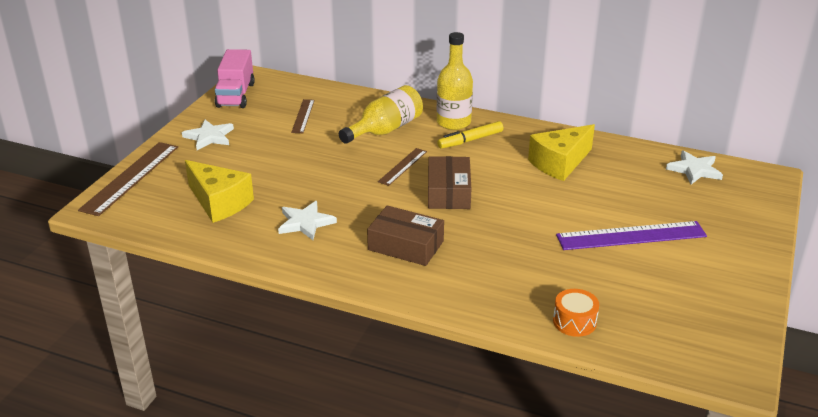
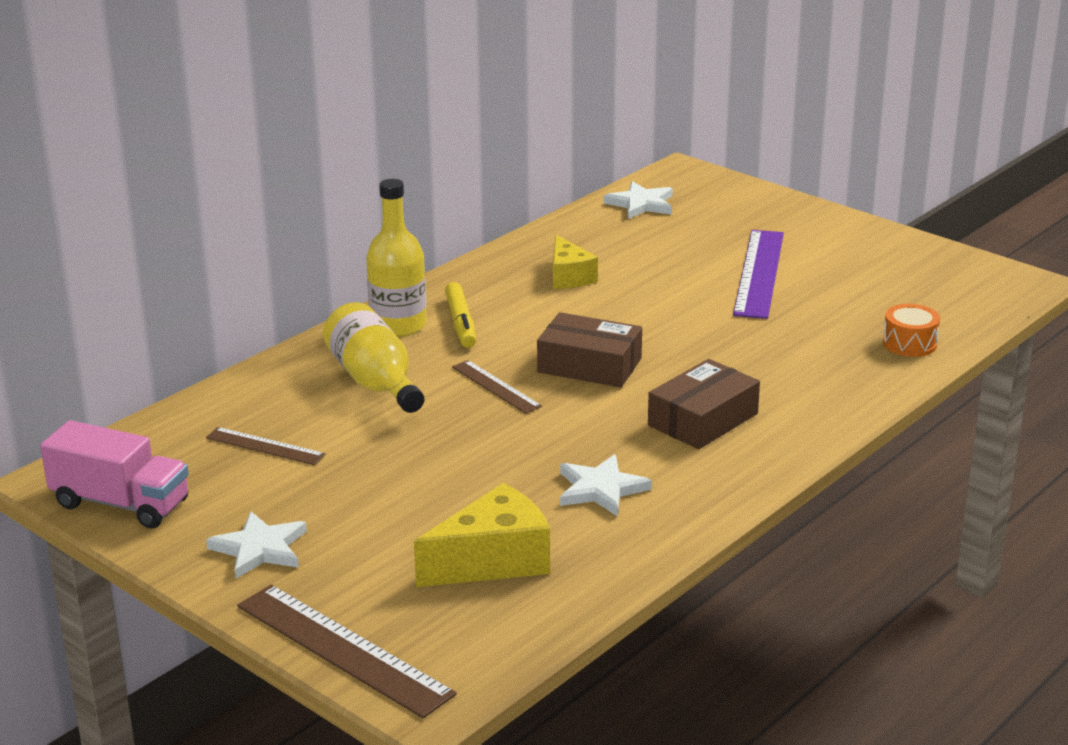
camera: 70 degrees left, 5 degrees down
yellow cheese [528,124,595,181] -> yellow cheese [553,235,598,289], size x0.65

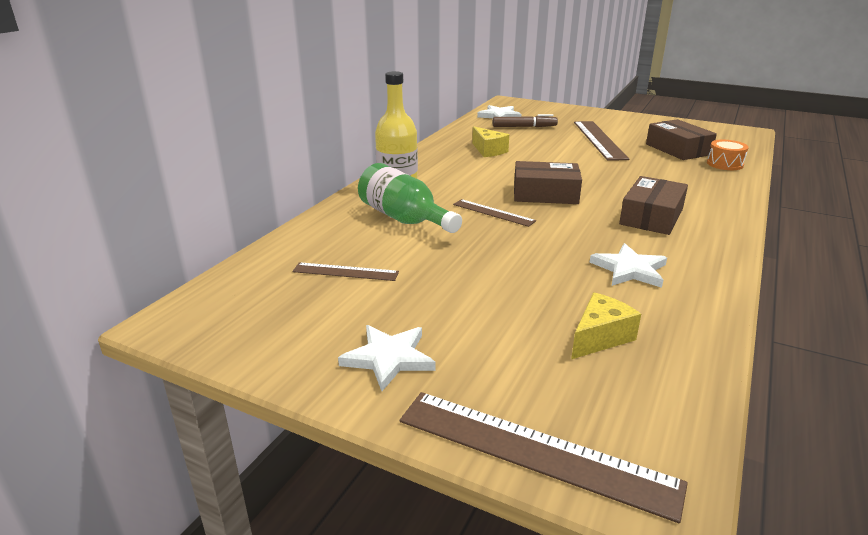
camera: 15 degrees left, 0 degrees up
pink truck [40,420,189,528] -> none
yellow bottle [323,302,424,413] -> green bottle [358,163,462,233]
yellow cheese [414,483,550,587] -> yellow cheese [571,292,641,359], size x0.65
yellow marker [445,282,476,348] -> none
purple ruler [733,230,784,319] -> brown ruler [574,121,629,161]
none -> brown marker [493,114,558,127]
none -> brown box [646,119,717,160]

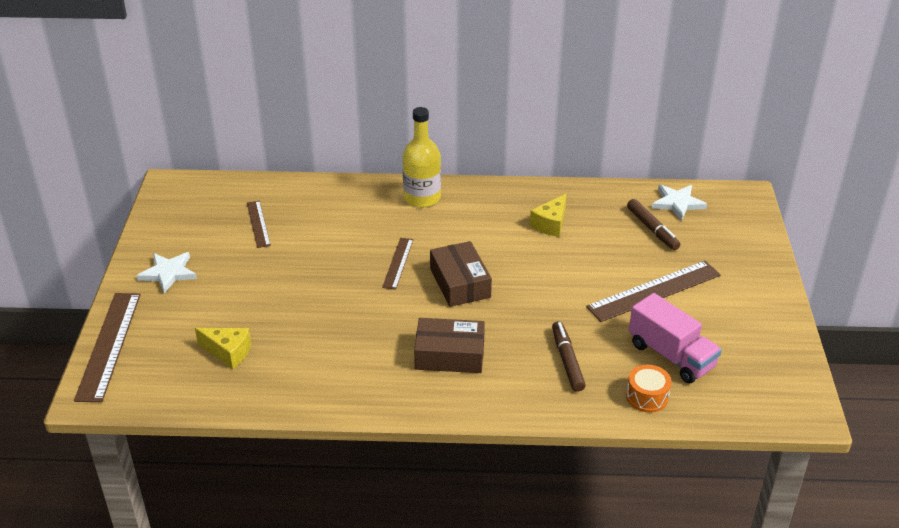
camera: 65 degrees right, 10 degrees up
green bottle [358,163,462,233] -> none
white star [589,243,667,288] -> none
brown box [646,119,717,160] -> pink truck [629,293,722,383]
none -> brown marker [552,321,586,392]

